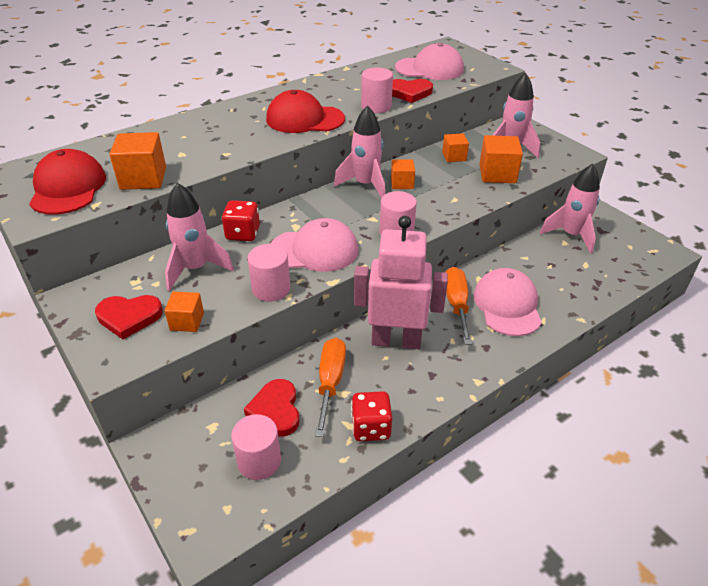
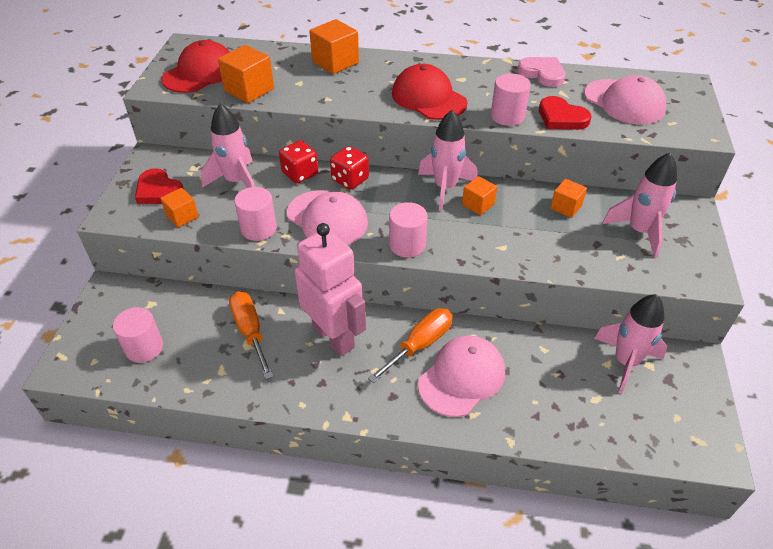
camera: 45 degrees right, 5 degrees up
red heart [244,379,300,437] -> none
orange screwdriver [315,338,346,437] -> orange screwdriver turned 75 degrees counterclockwise [229,291,273,379]
red dice [351,391,392,441] -> red dice moved to [330,146,369,189]
orange cube [479,135,523,183] -> orange cube moved to [309,19,359,74]
none -> pink heart [518,57,566,87]

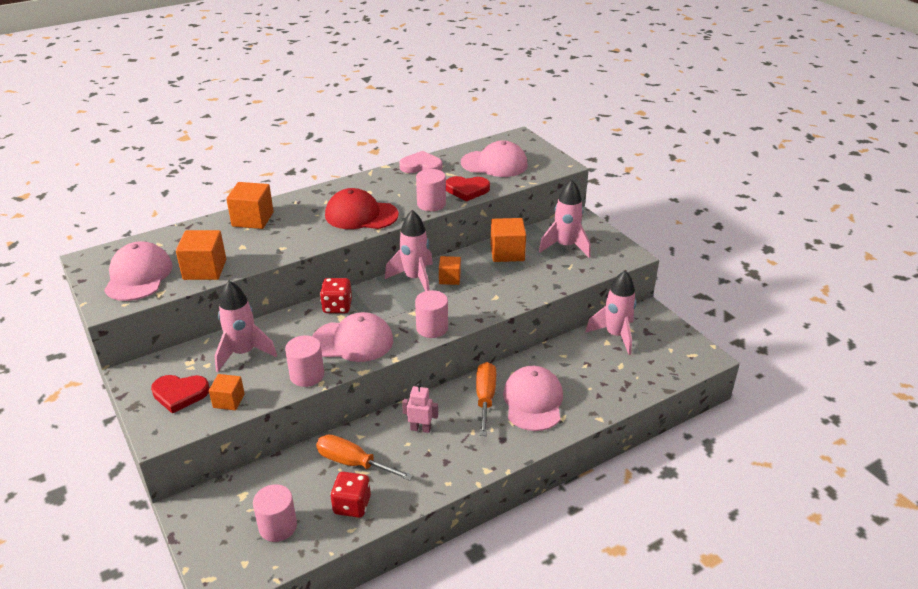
camera: 40 degrees left, 10 degrees down
red cap [161,40,230,93] -> pink cap [104,241,173,301]
red dice [279,140,318,183] -> red dice moved to [330,472,371,518]
pink robot [294,223,366,356] -> pink robot [402,383,438,433], size x0.45
orange cube [550,179,587,218] -> orange cube [490,218,526,262], size x1.61

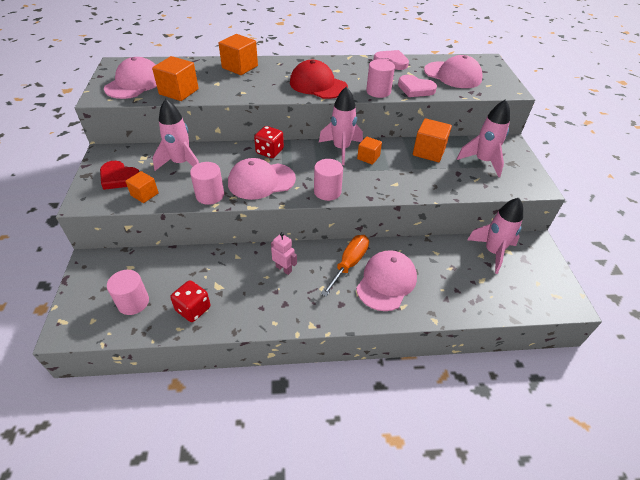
camera: 25 degrees right, 10 degrees up
pink cap [312,312,393,362] -> pink cap turned 135 degrees clockwise [228,158,296,200]
orange screwdriver [316,434,413,481] -> none
red heart [446,176,490,201] -> pink heart [398,75,437,97]

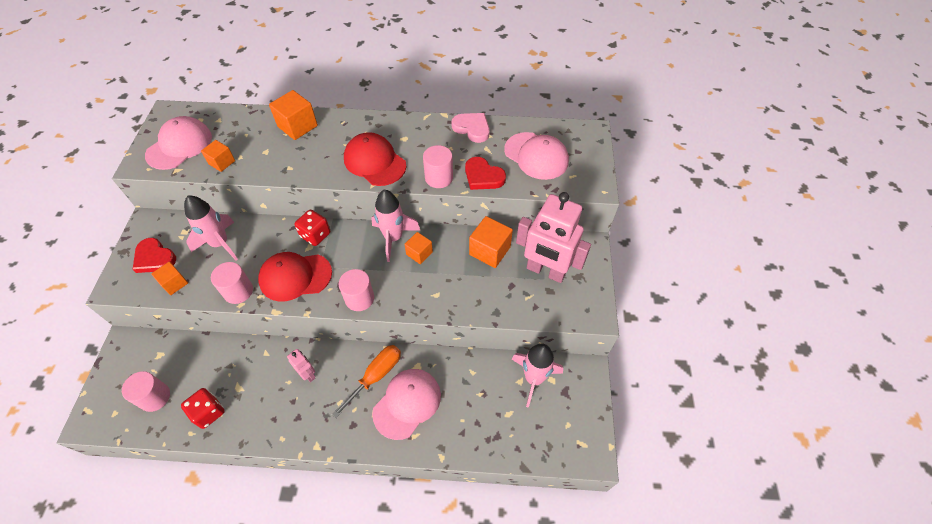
camera: 10 degrees right, 10 degrees up
orange cube [152,56,199,101] -> orange cube [201,140,235,172], size x0.62
pink cap [228,158,296,200] -> red cap [258,252,332,301]
pink heart [398,75,437,97] -> red heart [465,157,506,190]
pink rocket [457,99,510,177] -> pink robot [516,192,591,283]

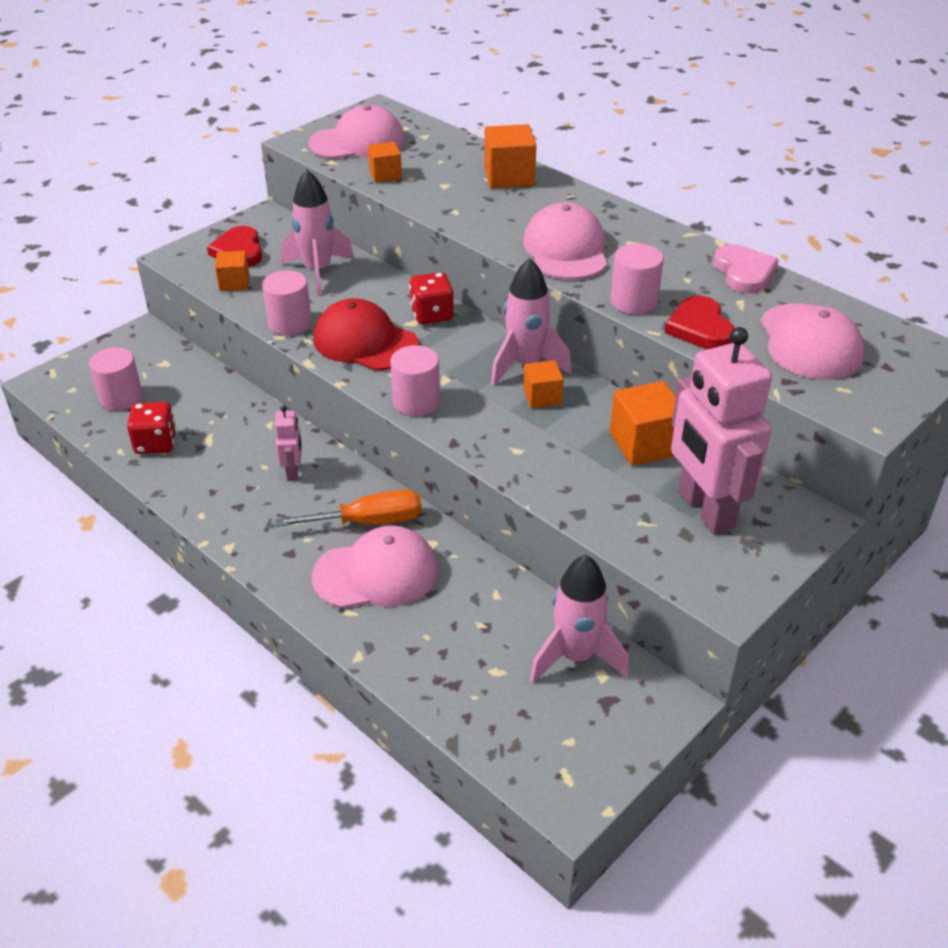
camera: 40 degrees right, 15 degrees down
red cap [344,132,406,186] -> pink cap [523,202,607,280]

